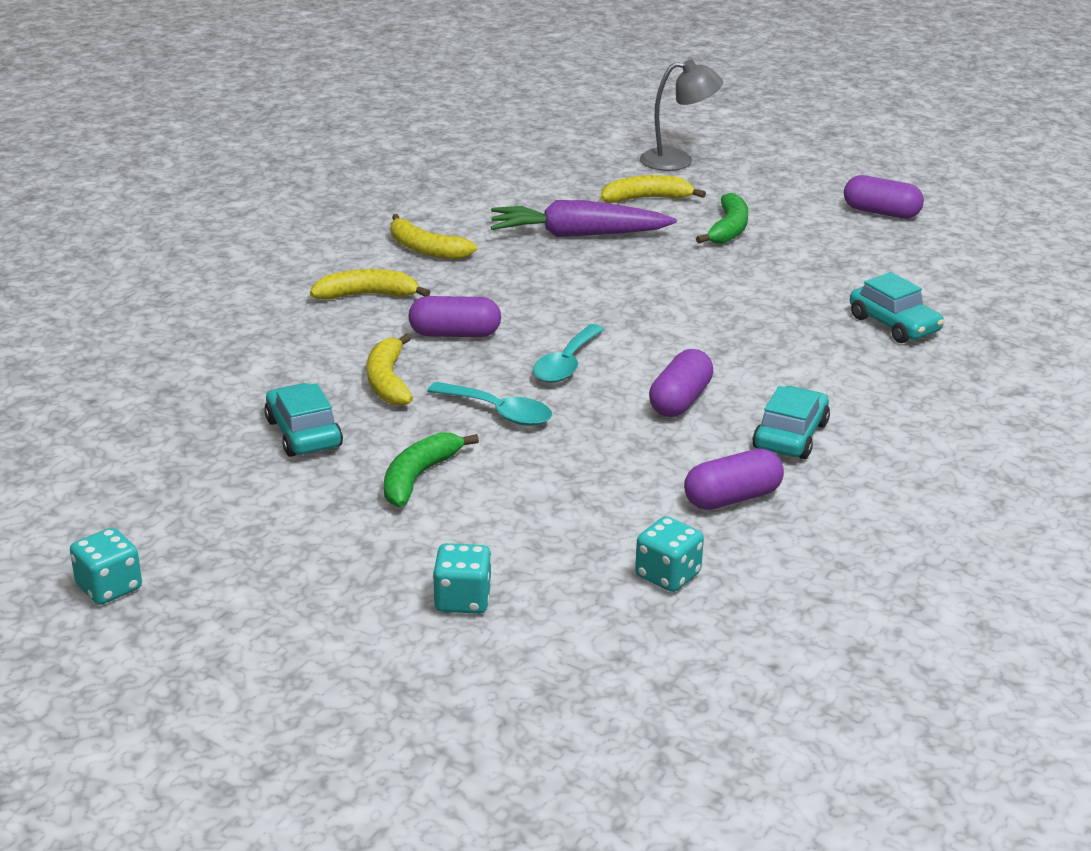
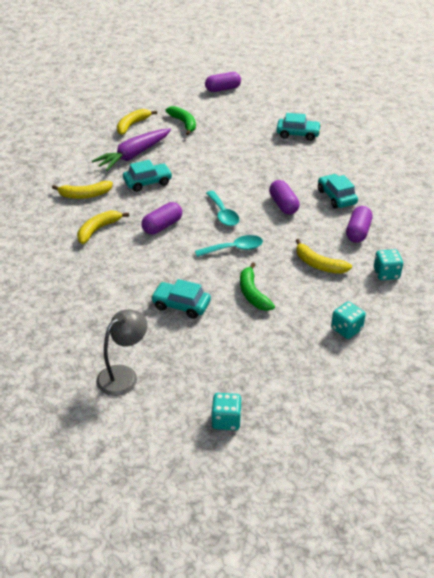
camera: 45 degrees left, 10 degrees up
yellow banana [367,333,413,406] -> yellow banana moved to [296,239,352,274]
grey lamp [640,59,723,171] -> grey lamp moved to [96,309,148,396]
none -> turquoise car [123,160,172,192]

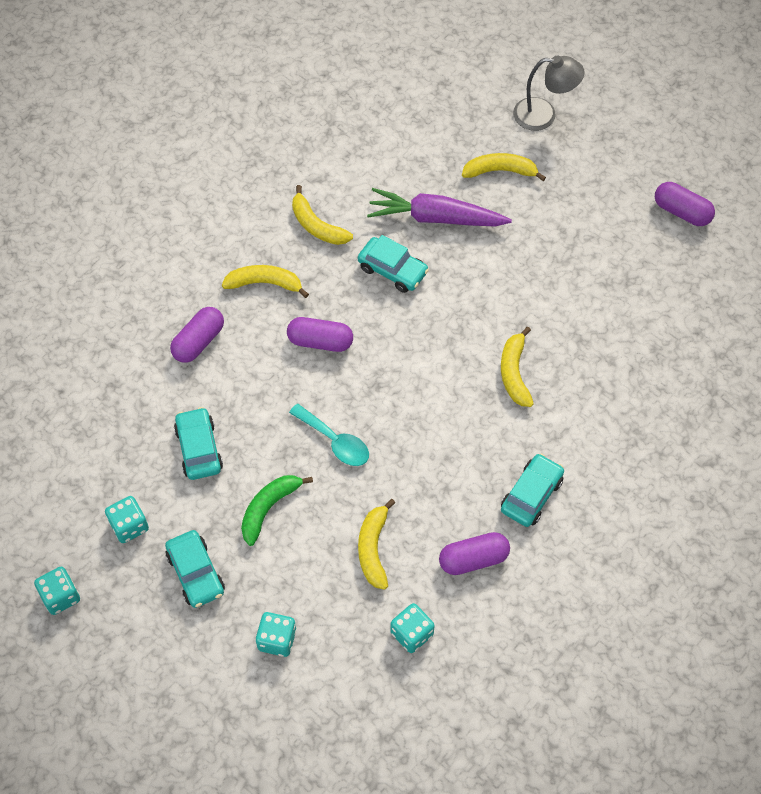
camera: 55 degrees right, 20 degrees up
grey lamp [96,309,148,396] -> grey lamp moved to [513,56,584,131]
green banana [166,106,196,135] -> none
turquoise spoon [206,191,239,226] -> none
purple capsule [269,180,300,215] -> purple capsule moved to [170,307,224,363]
turquoise car [276,113,321,141] -> turquoise car moved to [165,530,225,608]
none -> turquoise dice [105,496,149,543]
none -> yellow banana [501,327,534,407]

